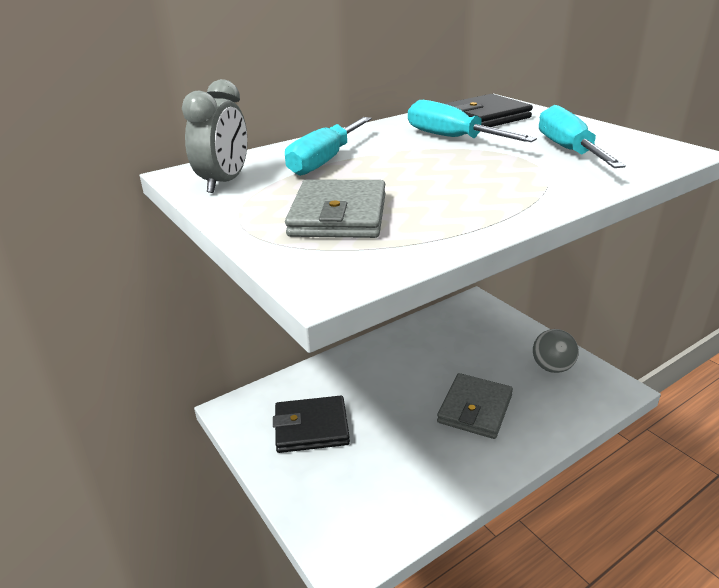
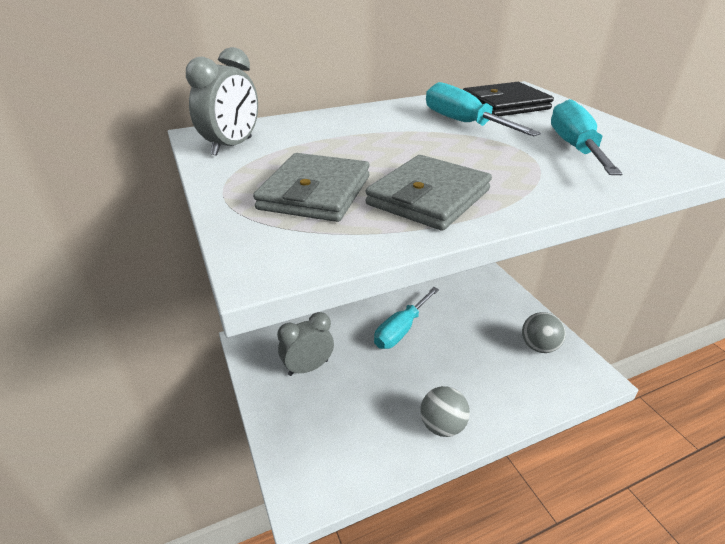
camera: 10 degrees right, 5 degrees up
black wallet [273,396,350,453] -> grey clock [277,312,334,376]
turquoise screwdriver [285,117,372,176] -> turquoise screwdriver moved to [374,287,439,349]
grey wallet [437,373,513,439] -> grey wallet moved to [366,155,492,231]
none -> grey ball [420,386,470,437]

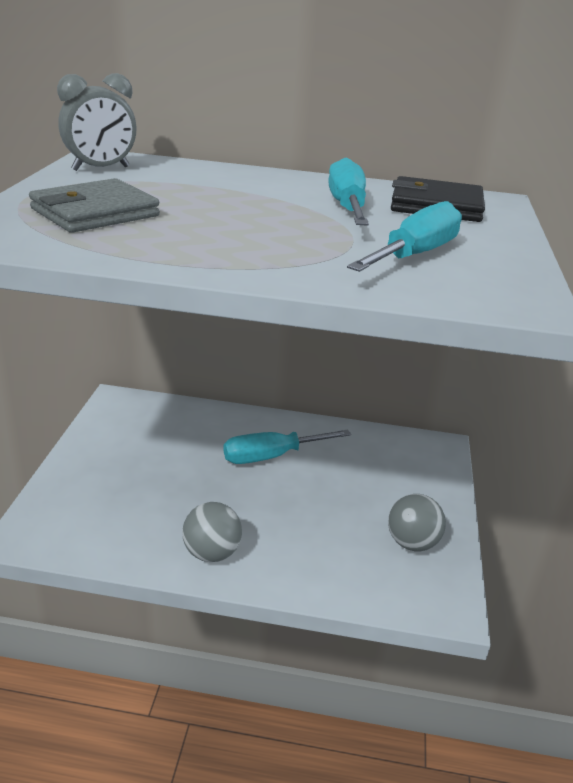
camera: 30 degrees right, 5 degrees down
grey clock [277,312,334,376] -> none
grey wallet [366,155,492,231] -> none

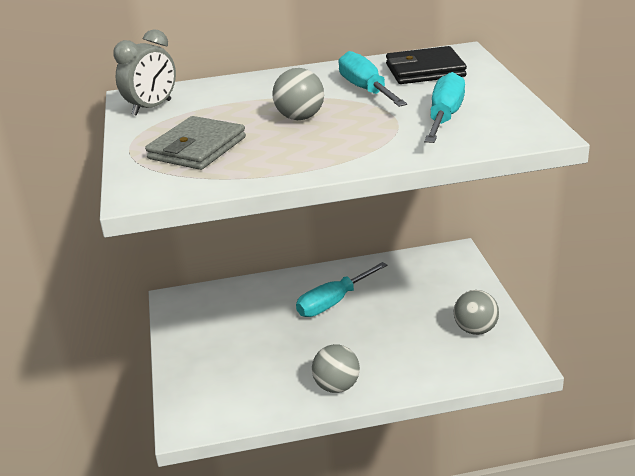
camera: 15 degrees left, 0 degrees up
none -> grey ball [272,68,324,120]

